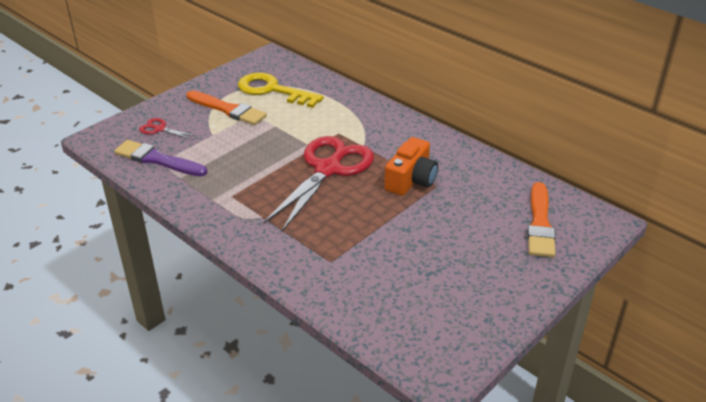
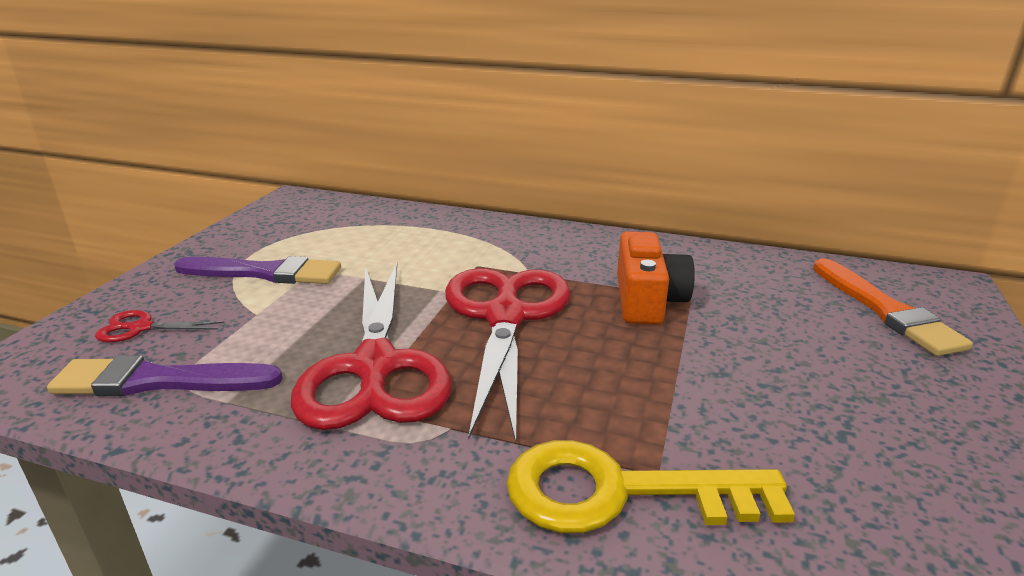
camera: 25 degrees left, 10 degrees down
orange brush [187,90,267,125] -> purple brush [174,256,341,284]
yellow key [238,73,324,108] -> yellow key moved to [507,440,795,533]
none -> red scissors [291,263,452,430]

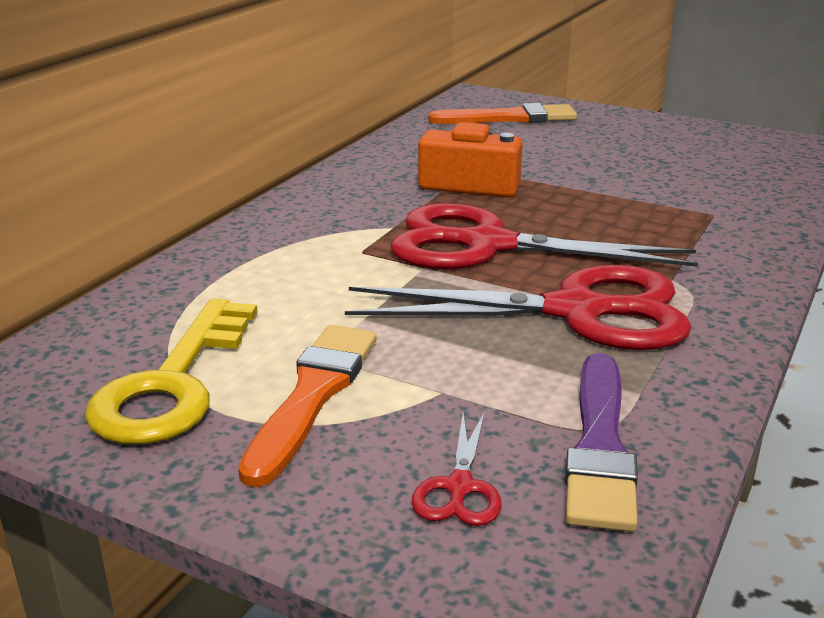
camera: 80 degrees left, 0 degrees up
purple brush [174,256,341,284] -> orange brush [238,325,377,487]
yellow key [507,440,795,533] -> yellow key moved to [85,299,257,444]

